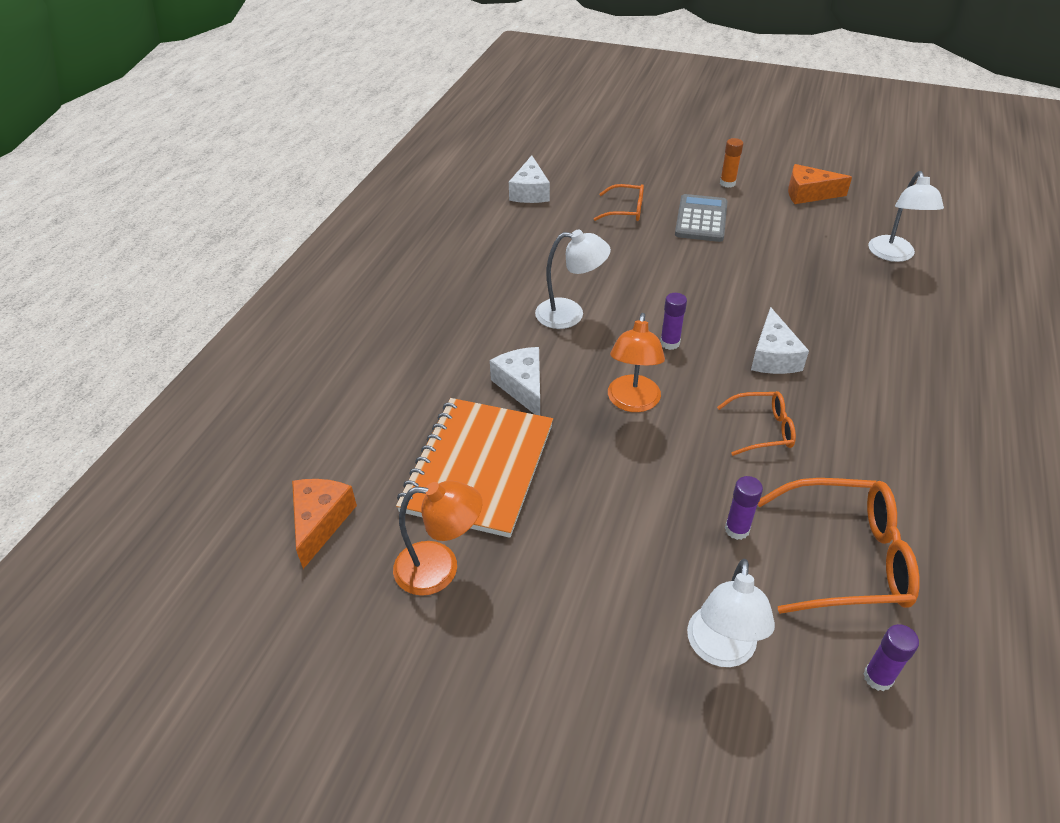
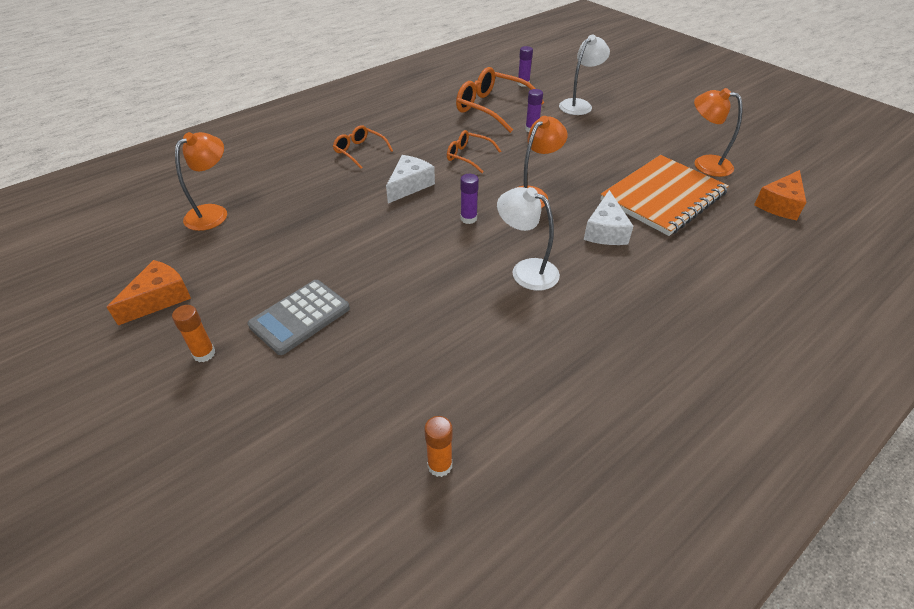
camera: 150 degrees left, 0 degrees up
white cheese [509,155,550,203] -> orange glue stick [424,416,453,477]
orange glasses [594,184,644,221] -> orange glasses moved to [333,125,393,169]
orange cheese [788,164,852,204] -> orange cheese turned 90 degrees counterclockwise [107,260,191,325]
white lamp [868,171,944,262] -> orange lamp [175,132,227,231]

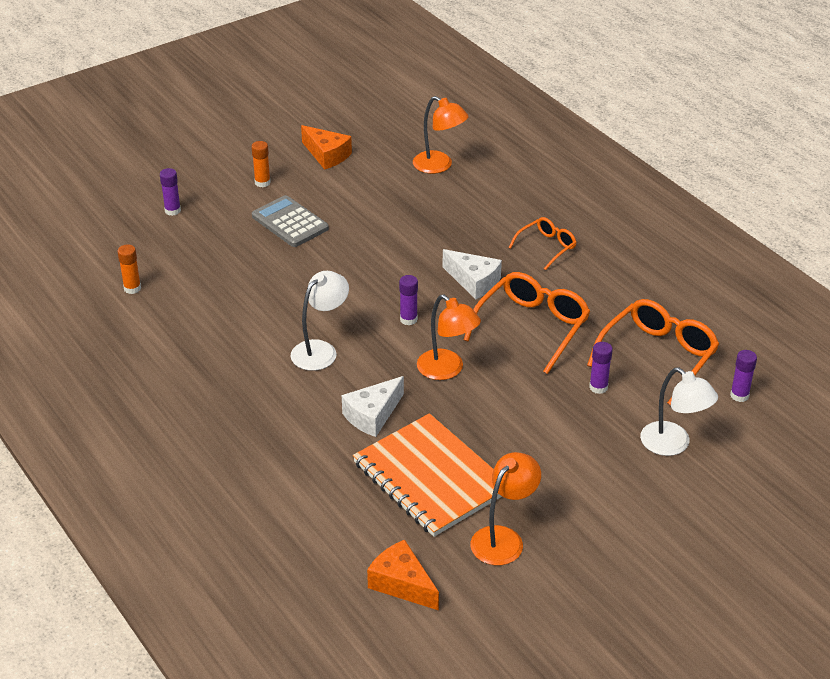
camera: 95 degrees right, 5 degrees down
orange glasses [447,130,501,173] -> orange glasses [464,272,590,374], size x1.76
white cheese [584,190,633,245] -> white cheese turned 60 degrees counterclockwise [342,376,404,437]
none -> purple glue stick [160,168,181,216]

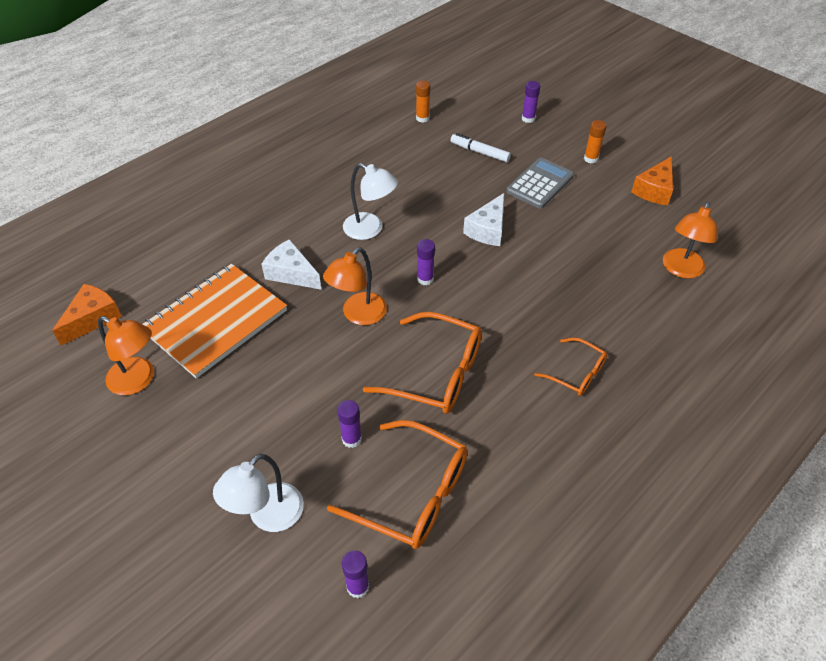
camera: 80 degrees right, 10 degrees up
white cheese [443,249,502,299] -> white cheese moved to [463,193,504,246]
none -> white marker [450,133,511,162]

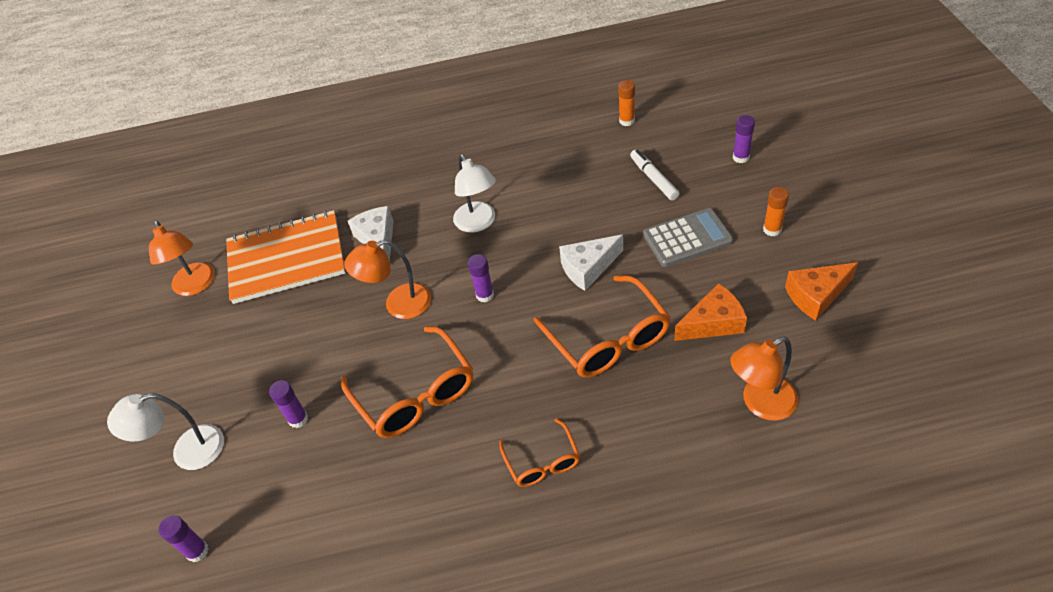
camera: 40 degrees right, 0 degrees up
orange cheese [52,284,122,345] -> orange cheese moved to [674,283,747,341]
orange glasses [327,420,468,549] -> orange glasses moved to [534,275,671,377]

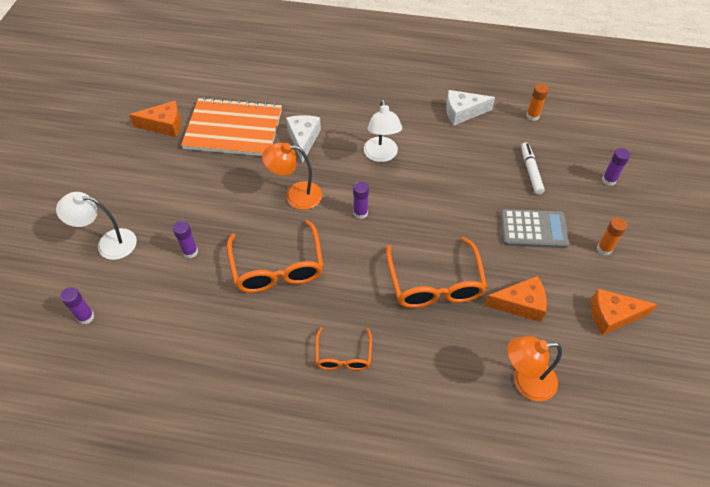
camera: 15 degrees right, 5 degrees up
orange lamp [149,220,215,296] -> orange cheese [129,101,181,137]
white cheese [559,235,623,291] -> white cheese moved to [446,90,495,125]

